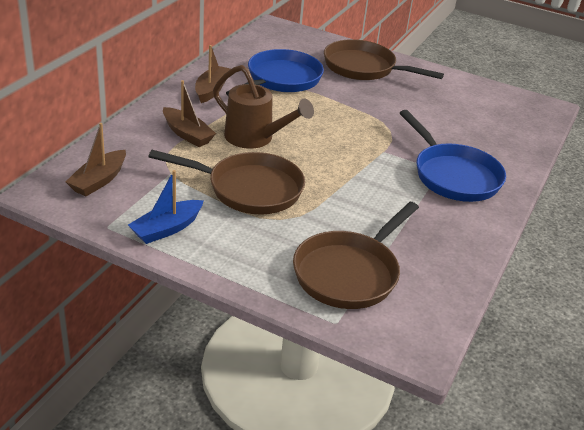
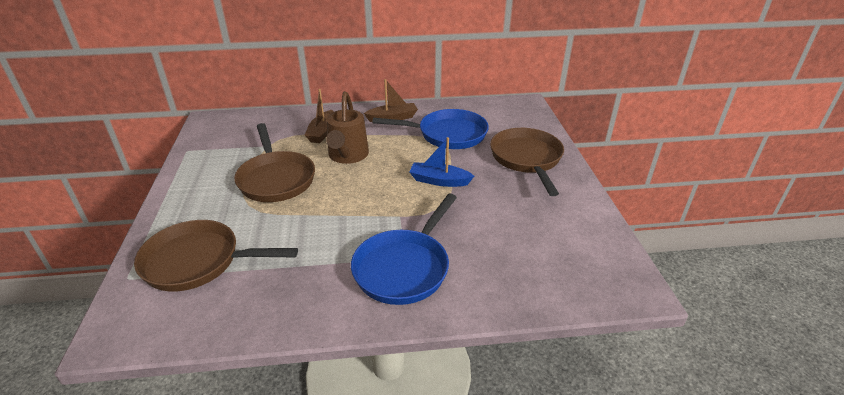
camera: 60 degrees right, 0 degrees up
brown boat [66,123,126,196] -> none
blue boat [128,170,204,244] -> blue boat moved to [409,137,474,187]

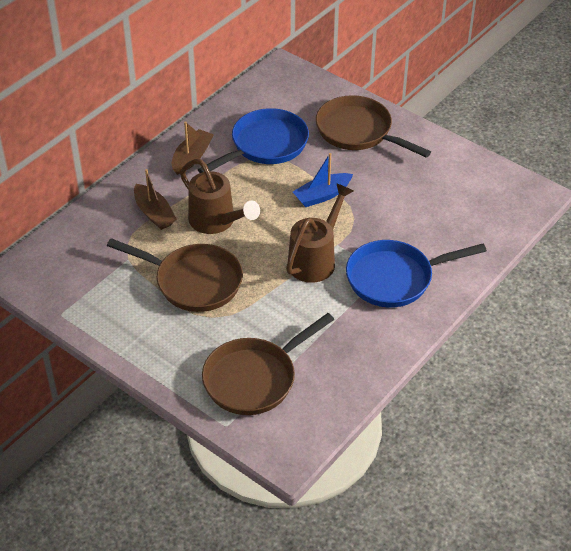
camera: 45 degrees left, 10 degrees up
blue pan [351,194,457,305] -> blue pan turned 90 degrees clockwise [346,240,487,307]
none -> brown watering can [286,183,353,283]

